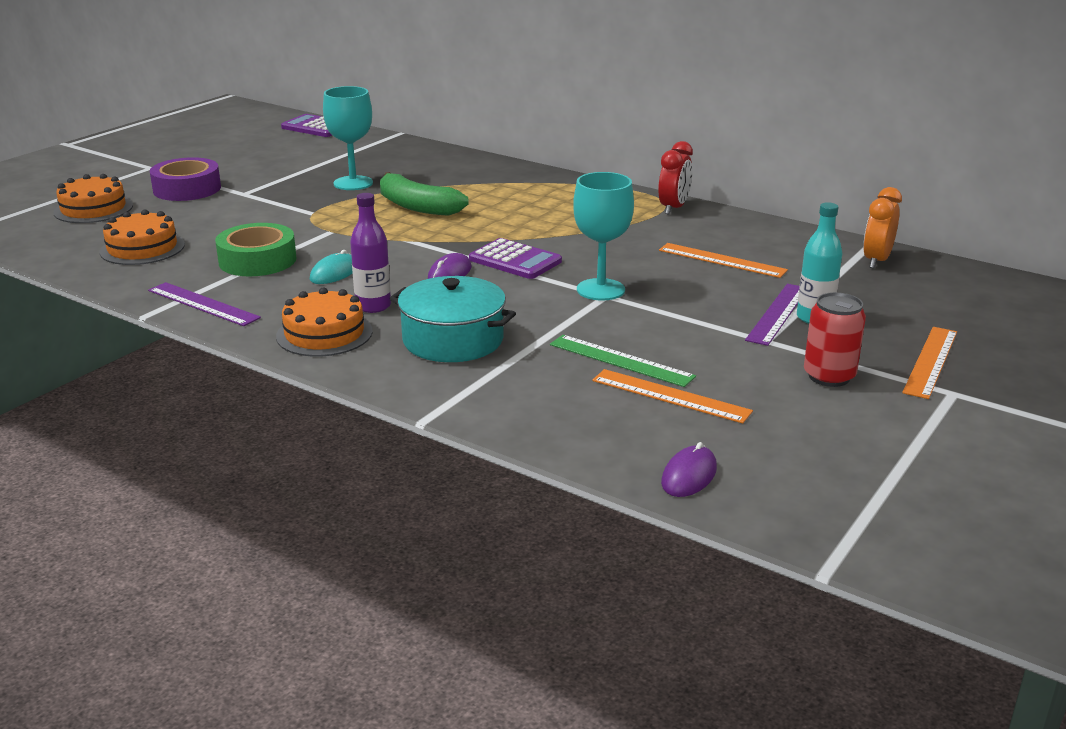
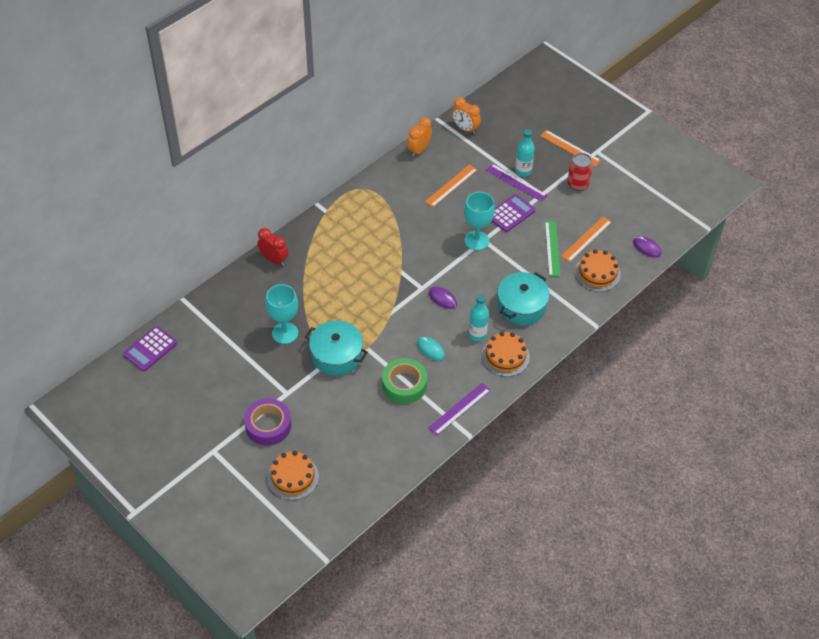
camera: 80 degrees left, 25 degrees up
orange cake [100,209,185,265] -> orange cake moved to [575,250,621,292]
purple bottle [350,193,391,313] -> turquoise bottle [468,294,489,341]
green banana [380,172,469,216] -> none
purple calculator [469,238,562,279] -> purple calculator moved to [492,194,535,232]
green ruler [550,335,696,387] -> green ruler turned 45 degrees counterclockwise [545,221,561,276]
red clock [658,141,693,215] -> red clock moved to [258,228,288,266]
none -> turquoise pot [305,321,368,376]
none -> orange clock [407,117,432,157]

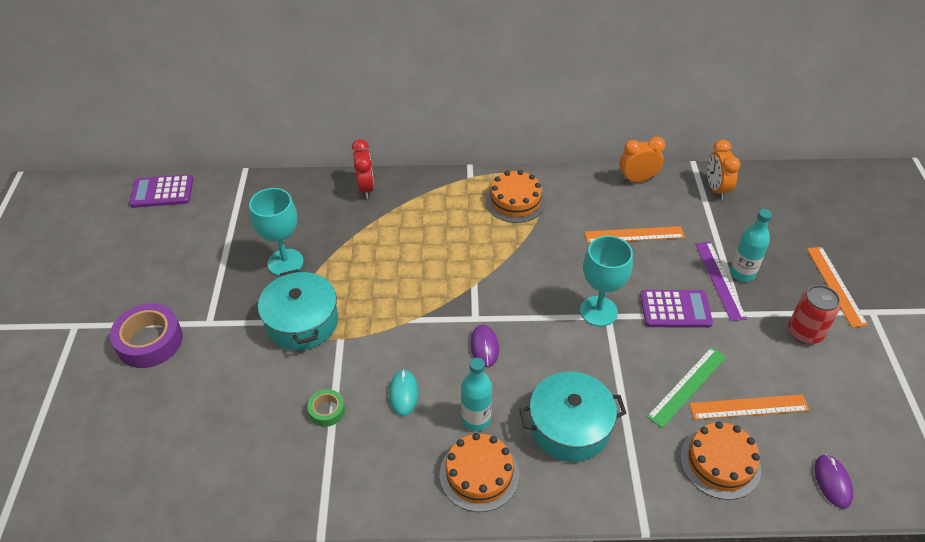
camera: 45 degrees right, 5 degrees down
orange cake [267,451,319,500] -> orange cake moved to [485,170,546,223]
green tape [382,358,427,404] -> green tape [307,389,345,427], size x0.52
purple ruler [428,383,491,436] -> none

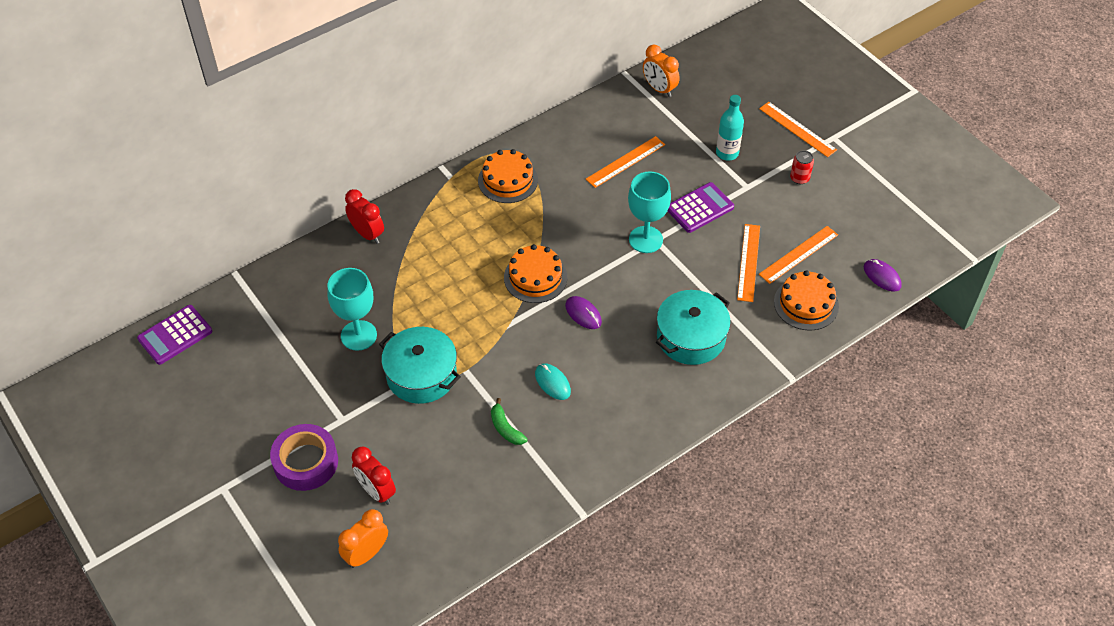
camera: 35 degrees left, 5 degrees up
green tape [307,389,345,427] -> green banana [491,398,528,445]
orange cake [440,433,519,512] -> orange cake moved to [504,244,567,303]
turquoise bottle [461,358,492,431] -> none
orange clock [620,137,665,182] -> orange clock moved to [338,509,388,568]
green ruler [647,347,726,428] -> orange ruler [737,224,760,302]
purple ruler [695,242,747,321] -> none
red can [788,285,840,344] -> red can [790,150,814,184], size x0.65
none -> red clock [352,446,396,505]

